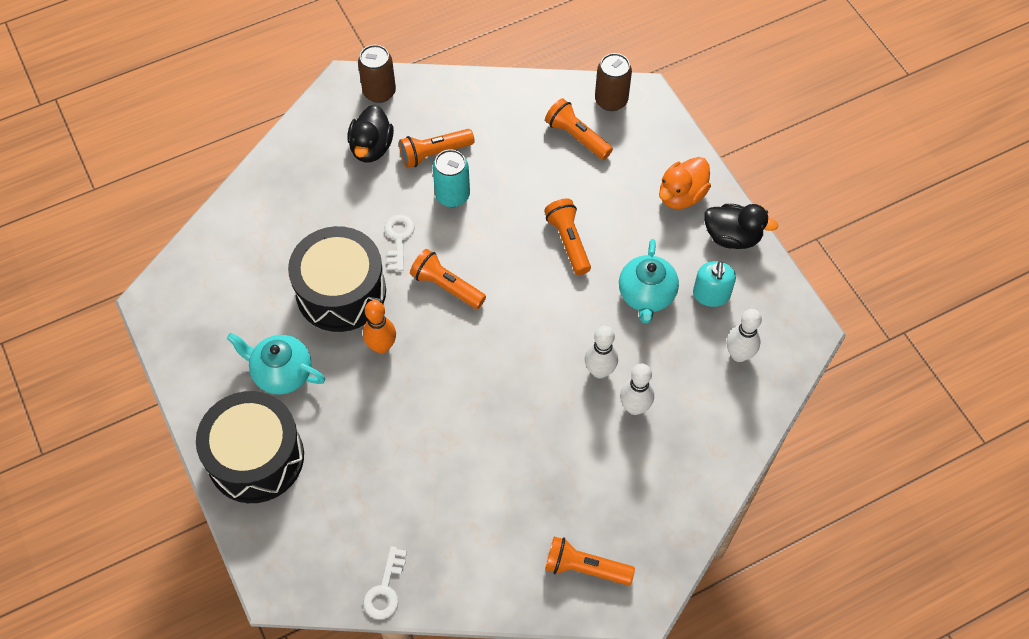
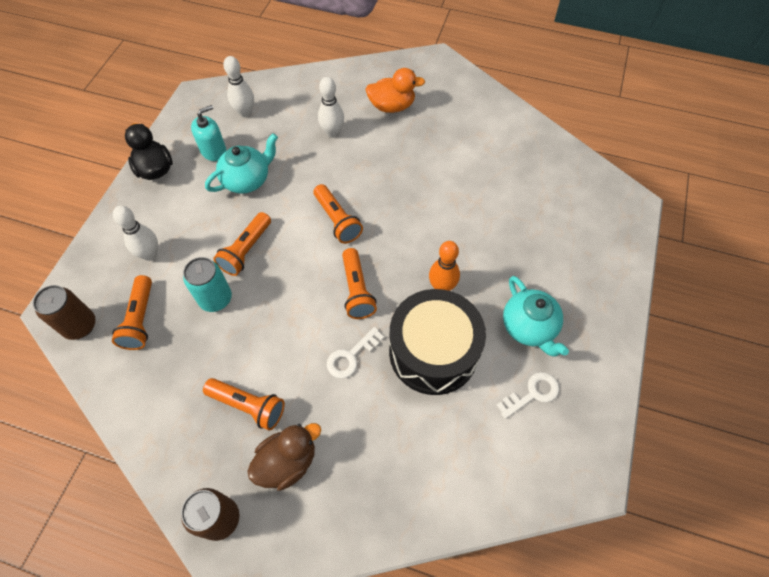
camera: 135 degrees left, 0 degrees up
black drum [196,391,304,503] -> none
black duck [347,105,394,163] -> brown duck [247,423,321,491]
white key [364,546,407,619] -> white key moved to [496,372,560,419]
turquoise can [432,149,470,207] -> turquoise can moved to [183,257,232,312]
orange flashlight [545,536,635,585] -> orange flashlight moved to [313,184,363,244]
white bowling pin [585,326,618,378] -> white bowling pin moved to [113,206,158,261]
orange duck [659,157,711,209] -> orange duck moved to [365,68,425,113]

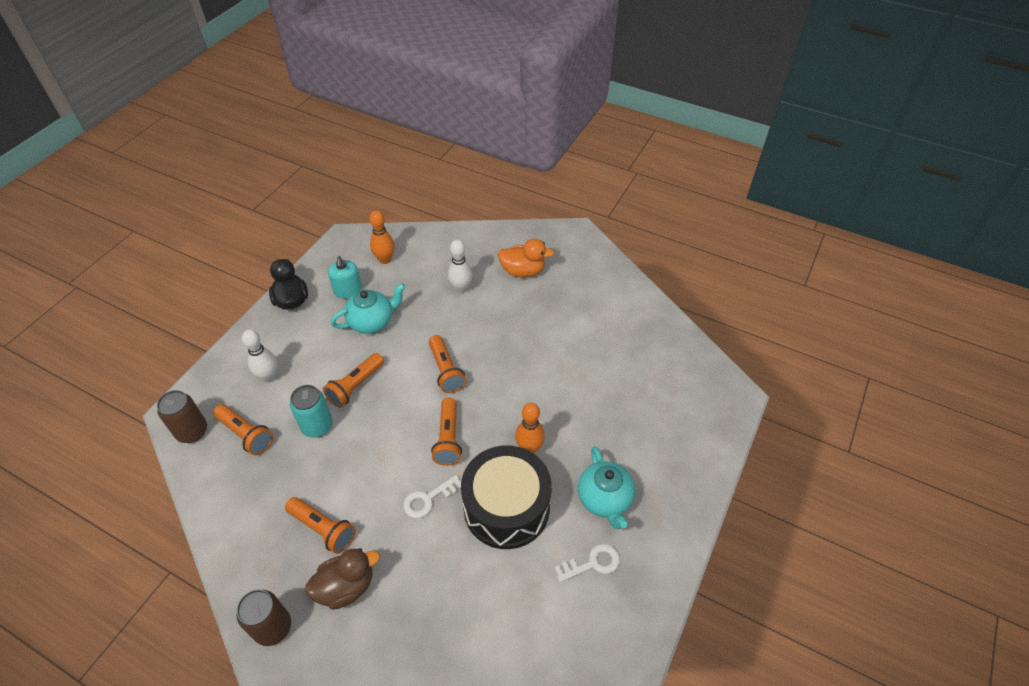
camera: 10 degrees right, 10 degrees down
orange flashlight [112,275,152,350] -> orange flashlight turned 60 degrees counterclockwise [213,404,273,455]
turquoise soap dispenser [191,105,226,161] -> turquoise soap dispenser turned 105 degrees clockwise [328,256,362,299]
white bowling pin [223,56,254,118] -> orange bowling pin [369,210,395,264]

